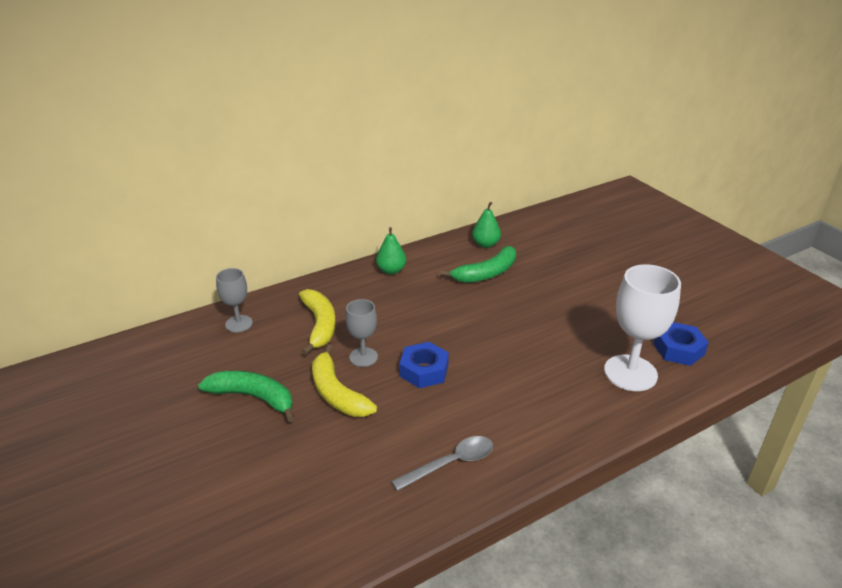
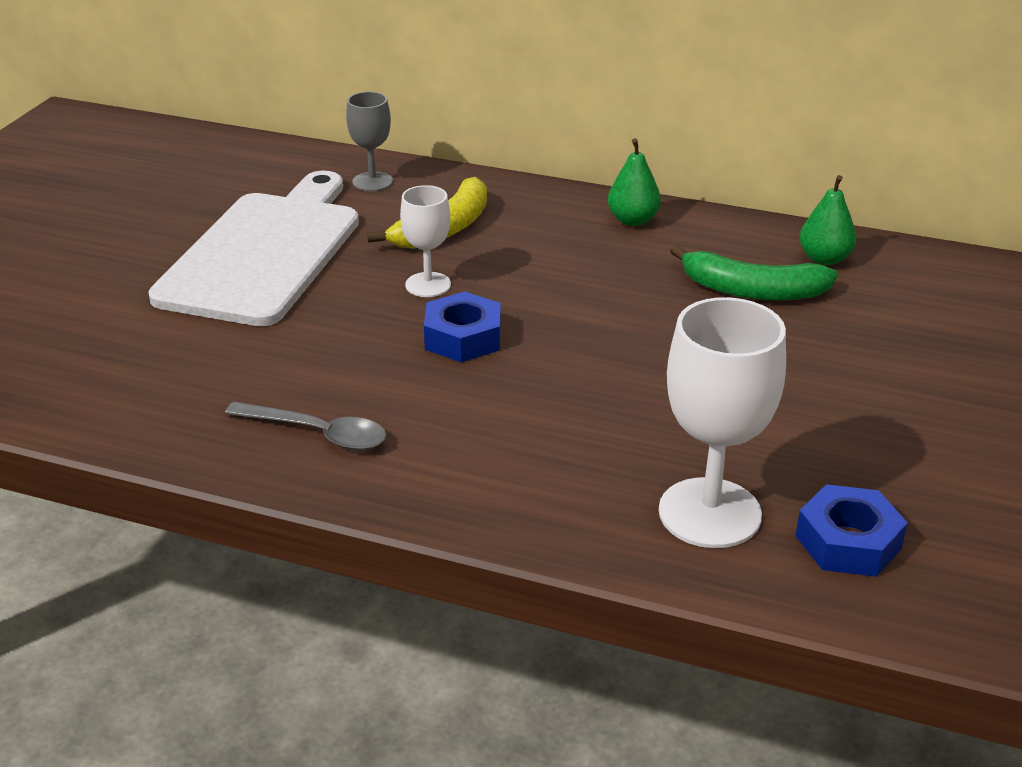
camera: 50 degrees right, 0 degrees up
green banana [198,371,295,422] -> white cutting board [148,171,359,326]
yellow banana [312,344,377,417] -> none
grey goblet [345,299,378,367] -> white goblet [400,185,451,297]

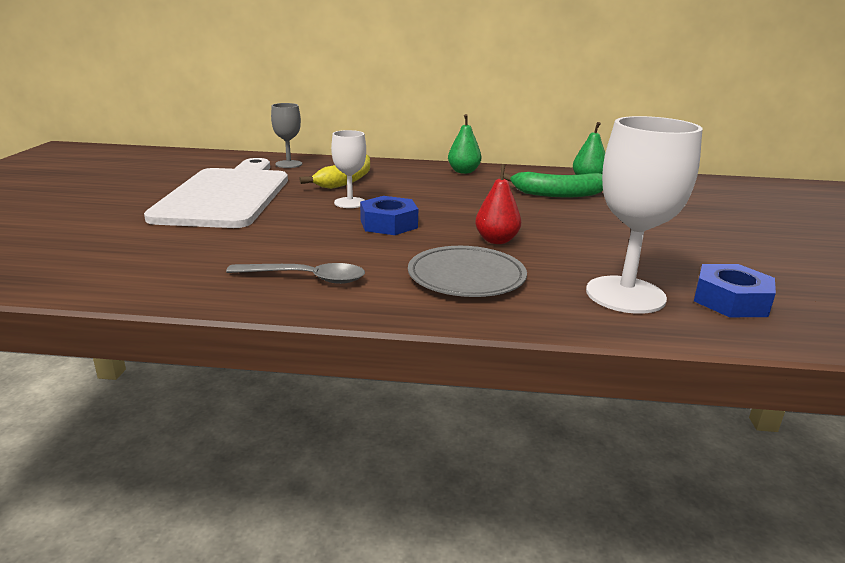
camera: 15 degrees left, 10 degrees down
none -> grey plate [408,246,527,297]
none -> red pear [475,164,521,244]

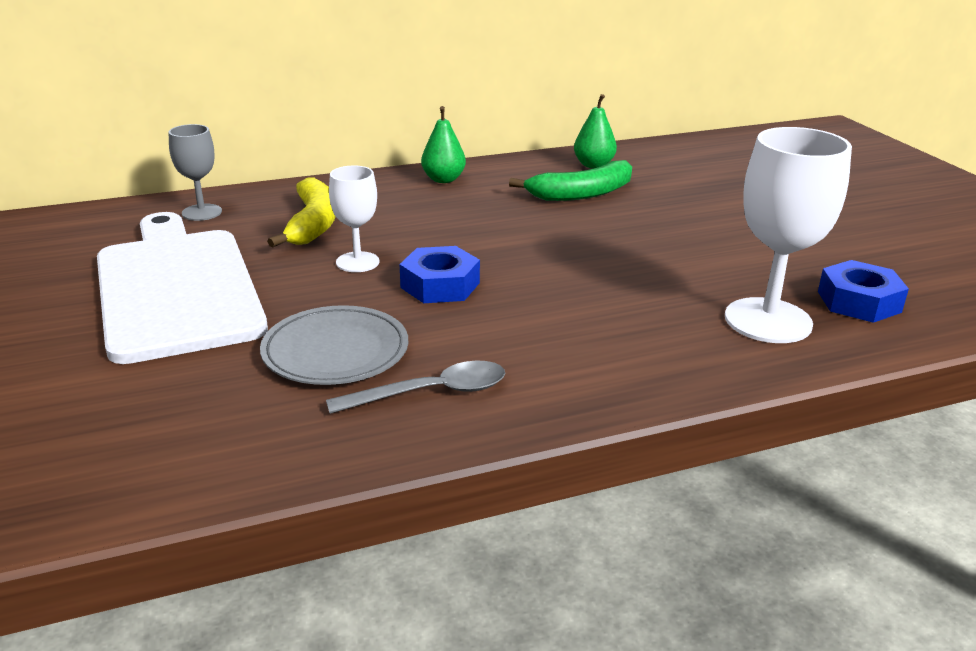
camera: 25 degrees left, 5 degrees up
grey plate [408,246,527,297] -> grey plate moved to [260,305,408,385]
red pear [475,164,521,244] -> none

